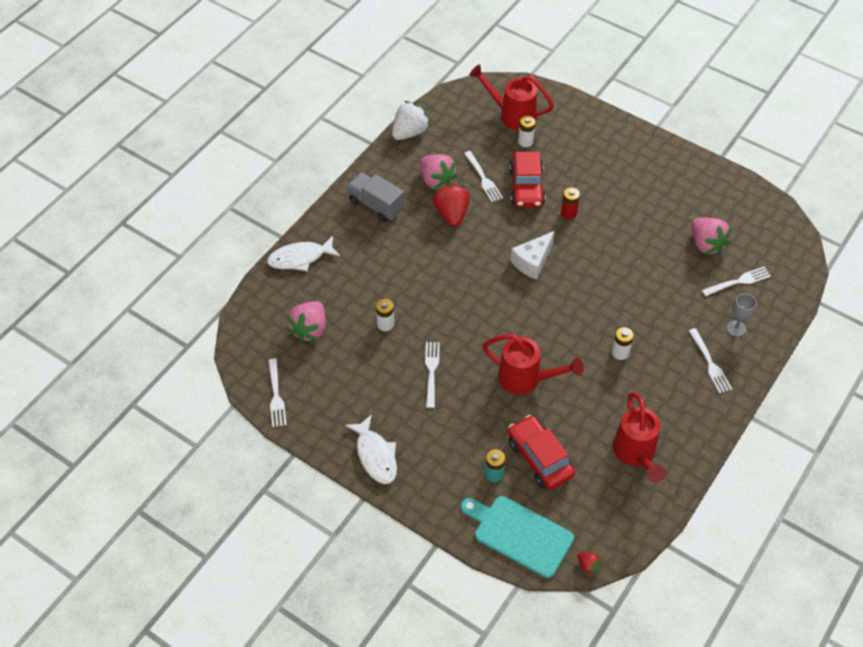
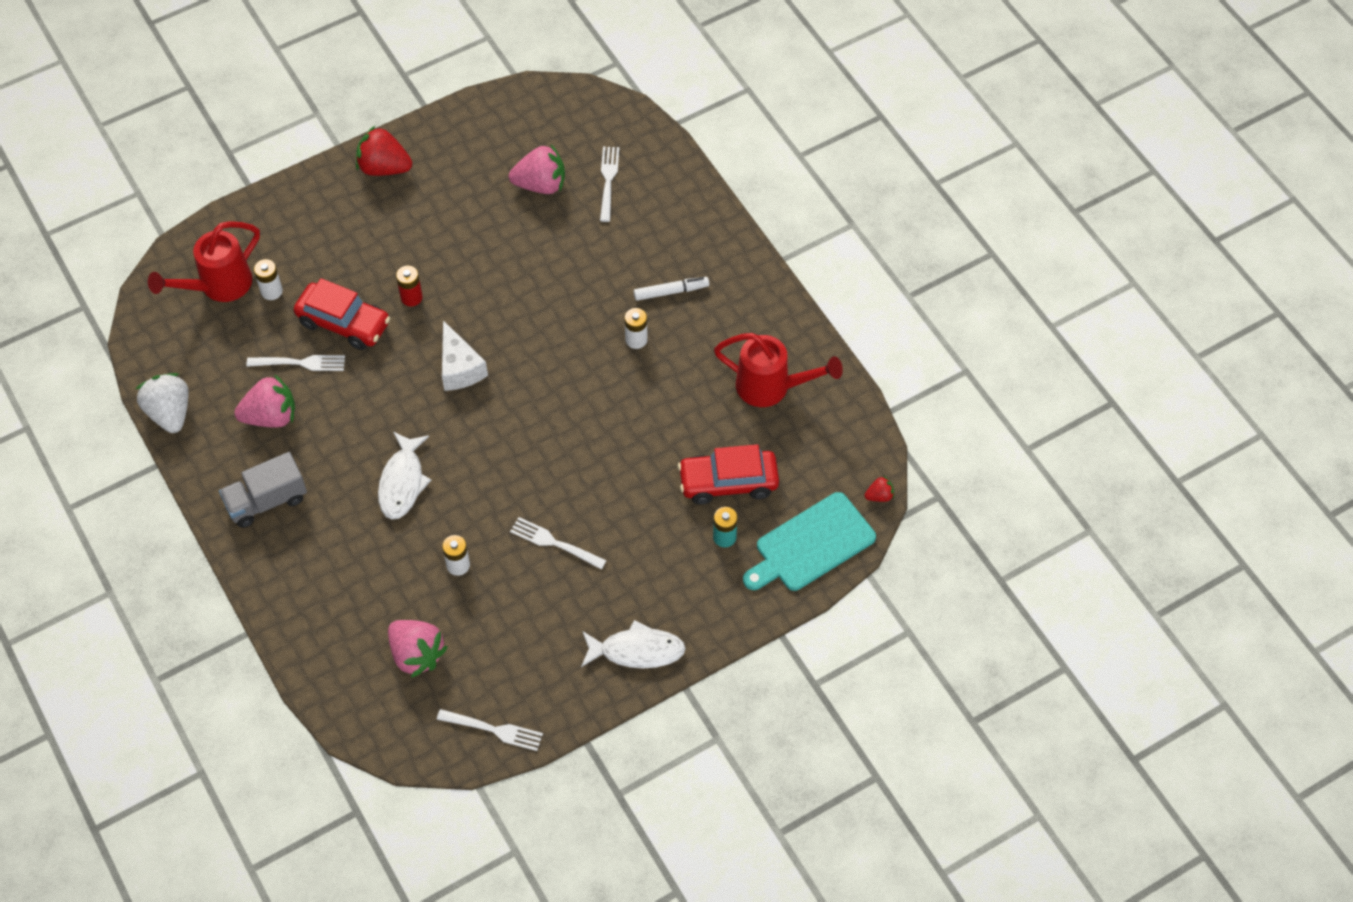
camera: 65 degrees left, 5 degrees up
white fish [267,236,340,272] -> white fish moved to [378,432,431,520]
red strawberry [433,183,470,227] -> red strawberry moved to [356,126,412,176]
red watering can [482,334,584,395] -> none
white fork [689,328,732,394] -> none
grey goblet [727,294,757,337] -> none
none -> white marker [634,277,709,301]

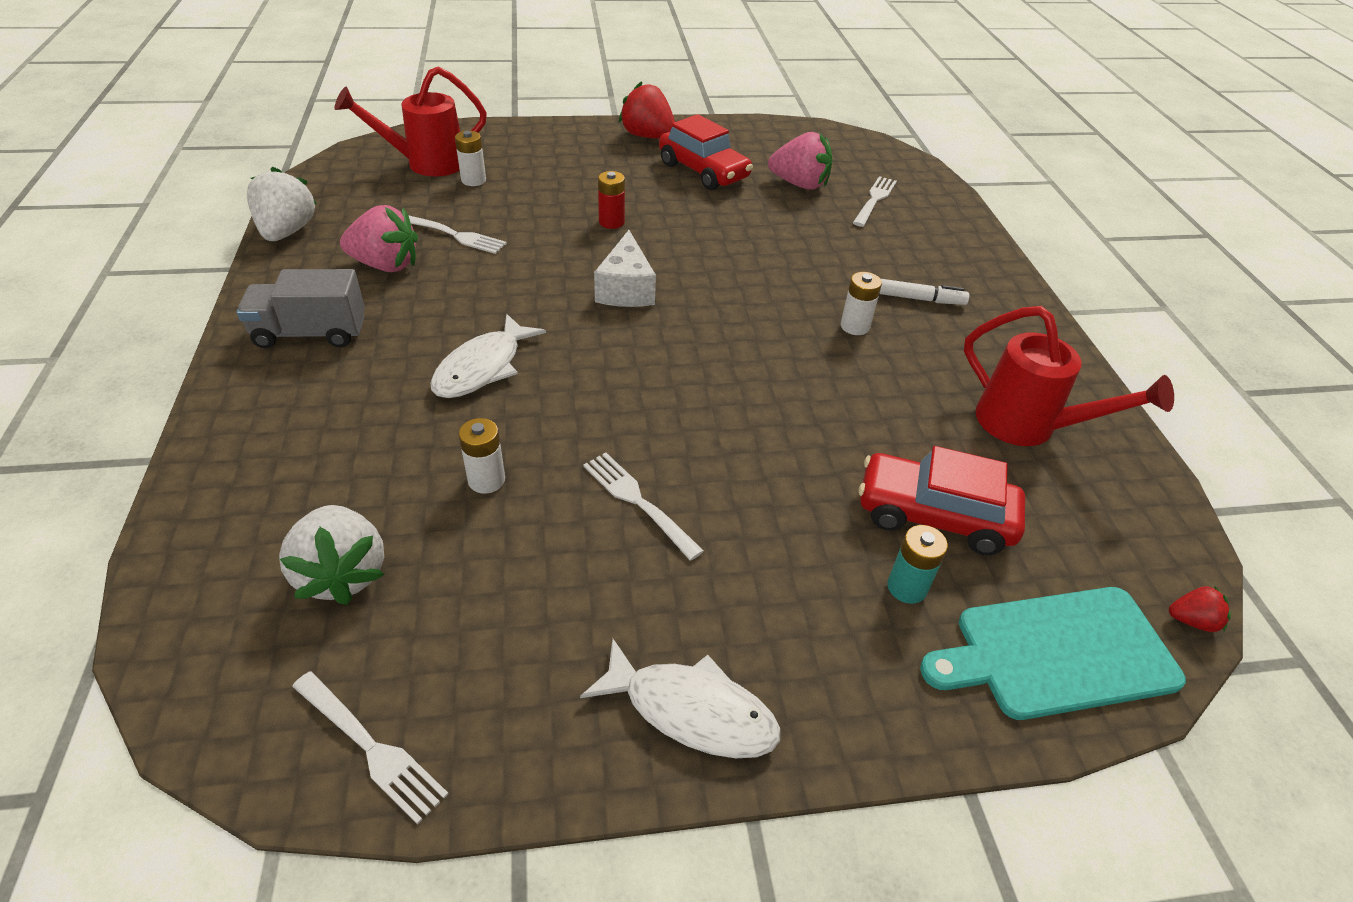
camera: 20 degrees right, 15 degrees down
red car [294,278,390,350] -> red car moved to [659,114,753,190]
pink strawberry [388,620,447,678] -> white strawberry [279,505,385,605]

